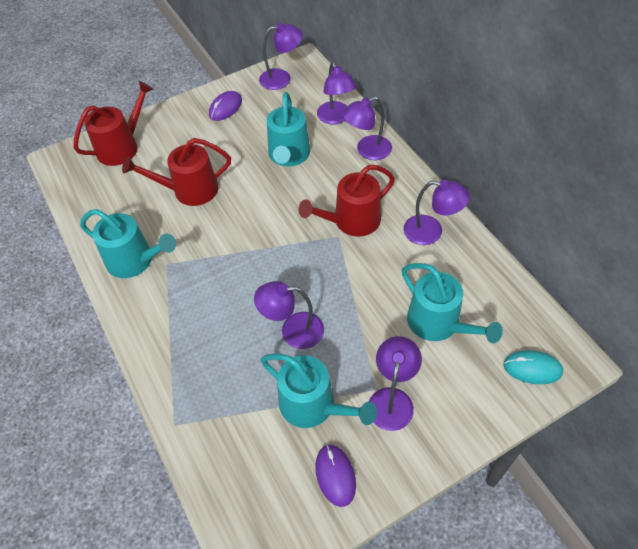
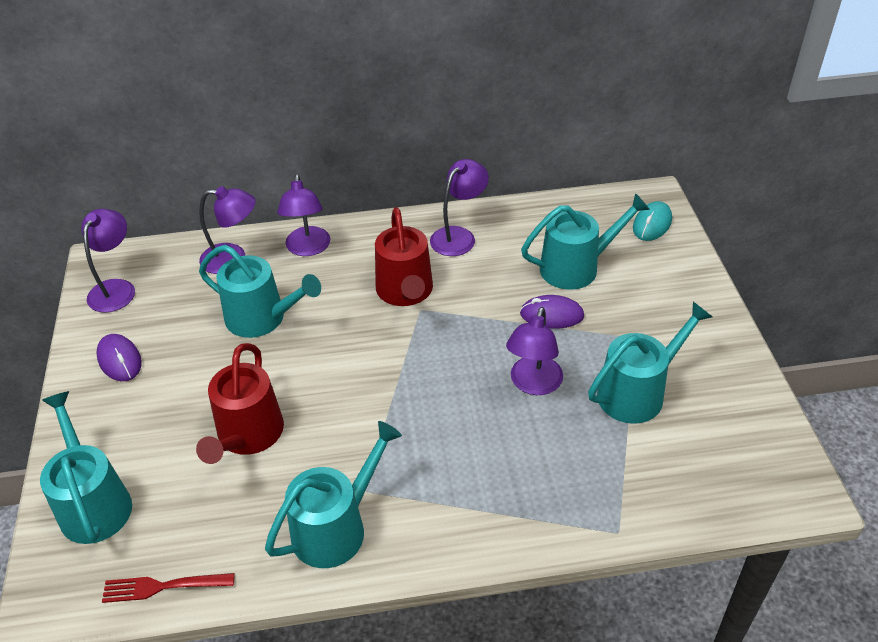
camera: 70 degrees left, 10 degrees down
red watering can [73,81,153,166] -> turquoise watering can [40,391,132,544]
purple mouse [315,444,356,507] -> purple mouse moved to [520,295,584,329]
purple lamp [369,336,422,431] -> none
none -> red fork [102,573,235,603]

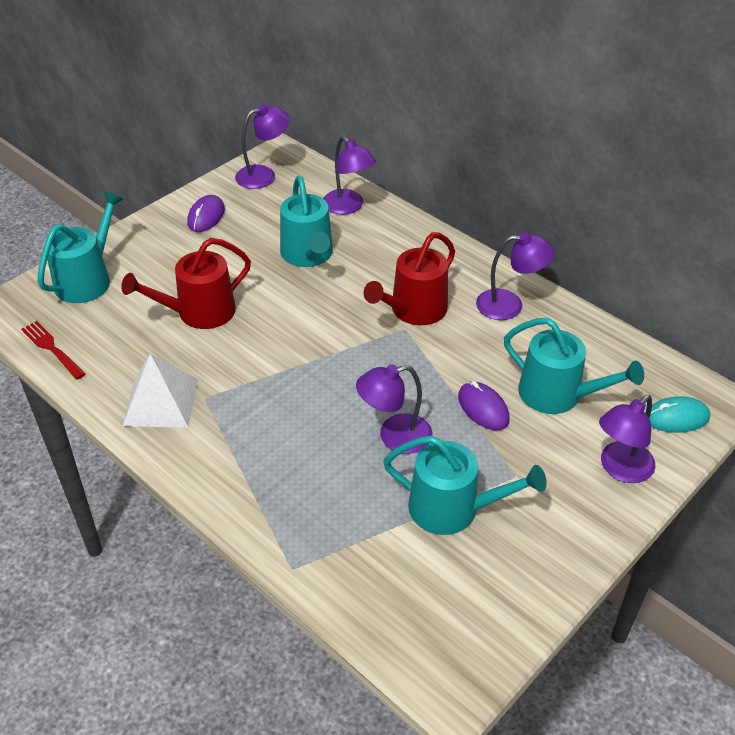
camera: 50 degrees right, 0 degrees up
turquoise watering can [265,421,402,568] -> white pyramid [122,354,198,428]
purple lamp [277,174,330,256] -> purple lamp moved to [599,395,655,483]

